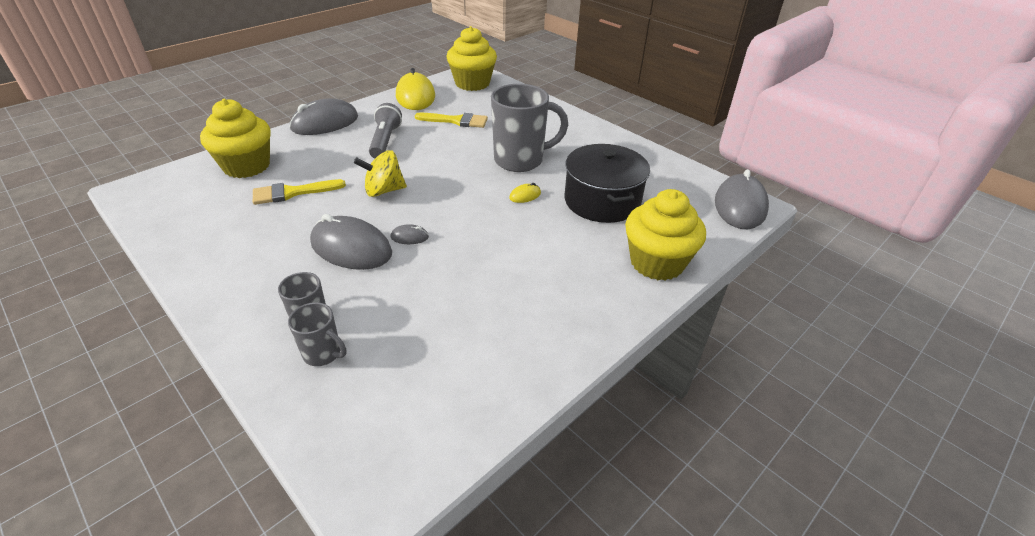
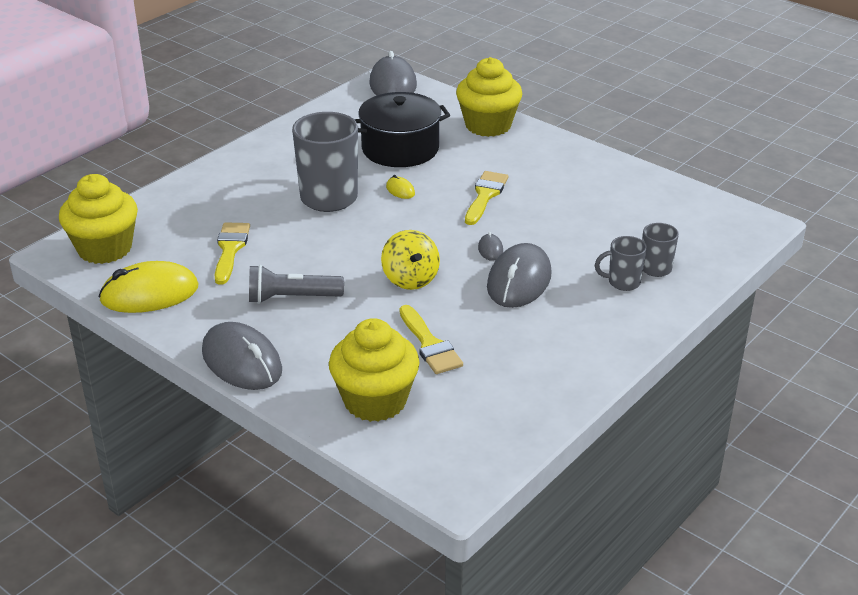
camera: 95 degrees left, 5 degrees down
grey mouse [715,169,769,229] -> grey mouse turned 75 degrees clockwise [369,51,417,96]
none -> yellow brush [465,171,508,225]

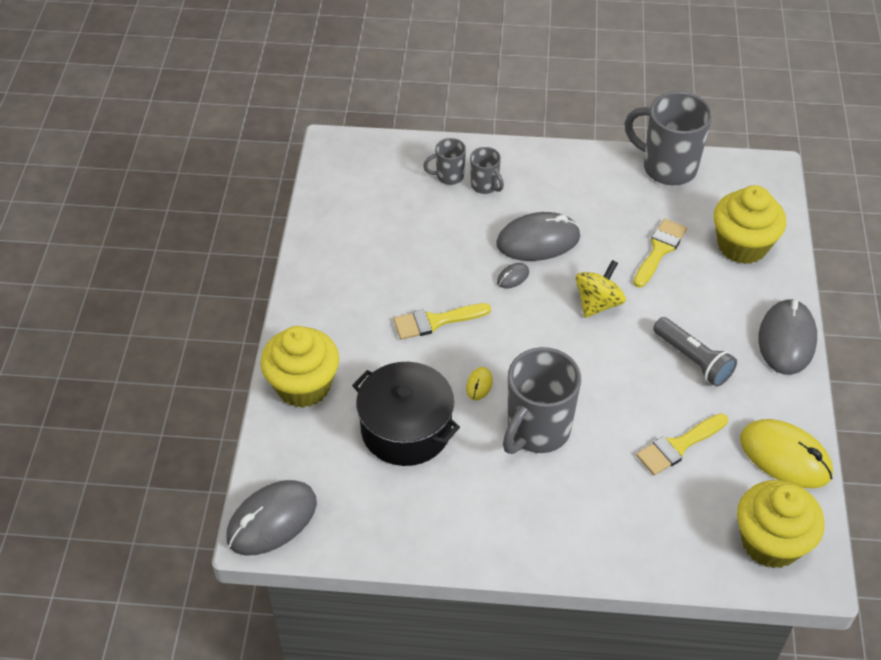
camera: 125 degrees left, 15 degrees up
none -> grey mug [624,91,712,185]

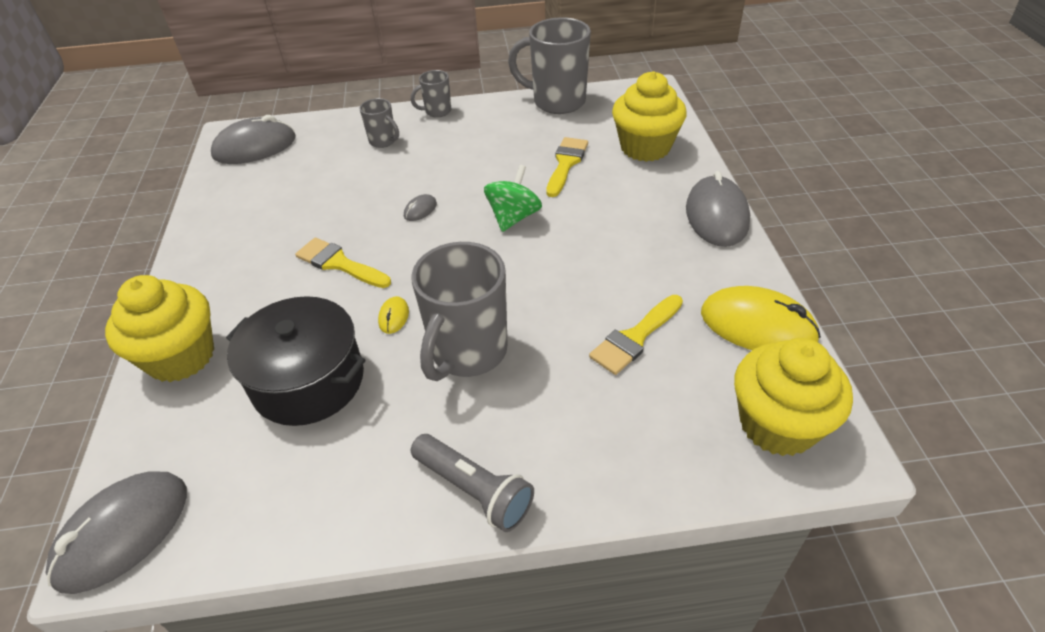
camera: 10 degrees left, 5 degrees down
yellow brush [394,303,491,340] -> yellow brush turned 60 degrees clockwise [295,238,391,288]
grey mug [423,138,466,185] -> grey mug moved to [411,70,451,118]
grey mouse [496,212,580,261] -> grey mouse moved to [211,115,295,164]
yellow spinning top [575,260,626,318] -> green spinning top [484,165,542,232]
grey flashlight [653,317,737,387] -> grey flashlight moved to [411,434,534,532]

